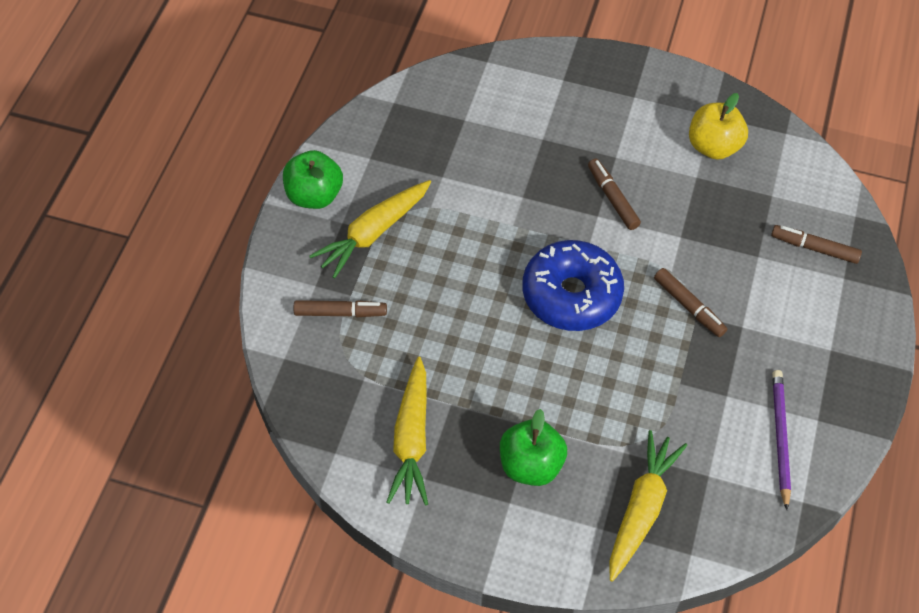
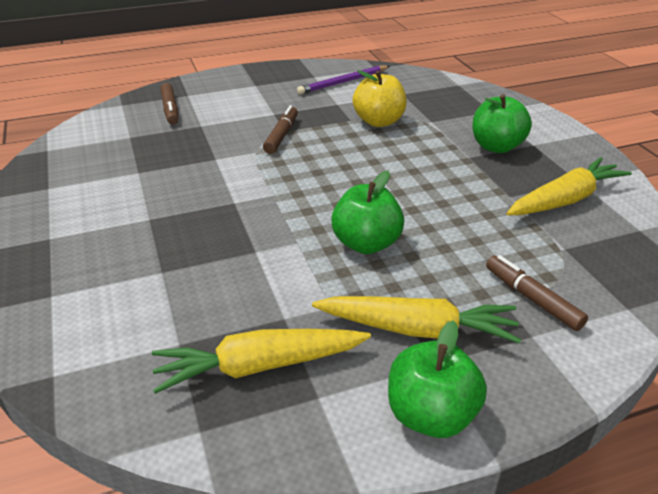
camera: 125 degrees left, 20 degrees down
blue donut [523,240,624,331] -> none
brown marker [588,159,641,230] -> none
yellow carrot [609,430,687,581] -> yellow carrot moved to [152,329,371,394]
yellow apple [689,93,748,160] -> yellow apple moved to [353,70,407,127]
none -> green apple [331,171,404,254]

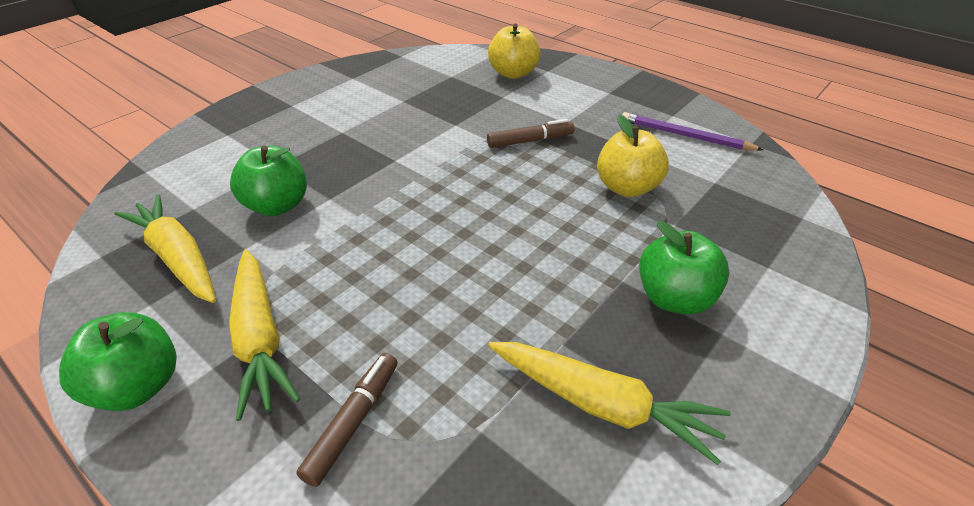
camera: 60 degrees right, 5 degrees up
brown marker [161,83,178,125] -> yellow apple [488,24,541,79]
green apple [331,171,404,254] -> green apple moved to [230,146,307,216]

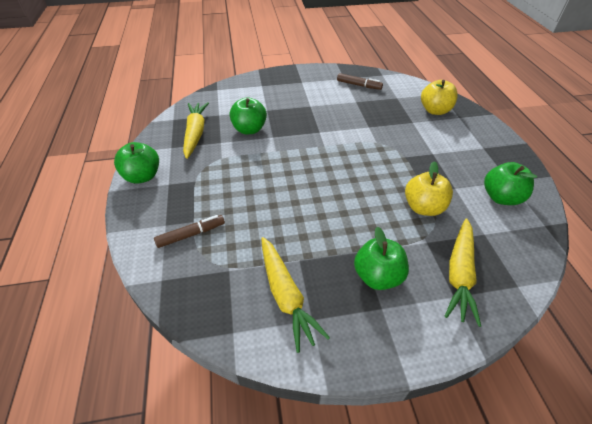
camera: 40 degrees right, 5 degrees up
yellow carrot [229,249,300,421] -> yellow carrot moved to [445,218,481,327]
brown marker [487,119,574,148] -> brown marker moved to [337,73,383,90]
purple pencil [622,112,763,151] -> green apple [484,162,537,205]

